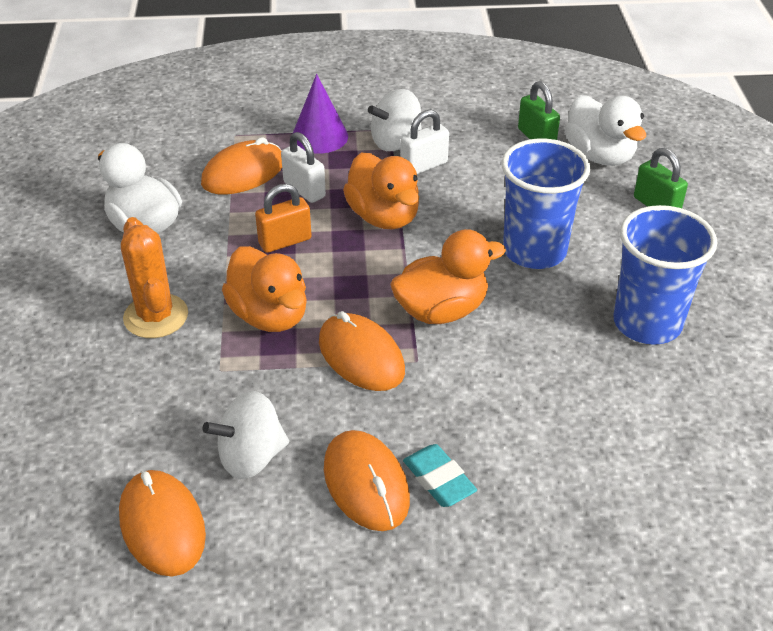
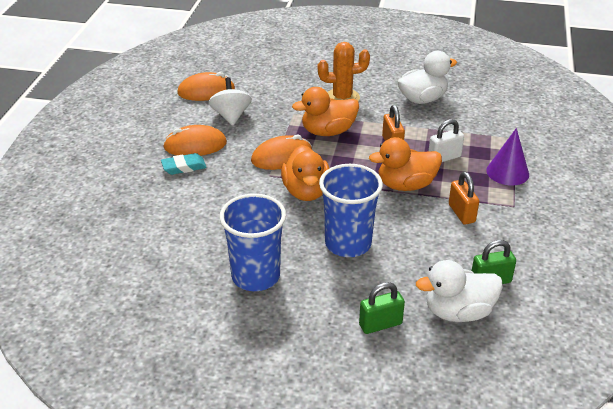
camera: 105 degrees right, 5 degrees down
orange mouse [201,137,282,194] -> none
white spinning top [368,89,422,151] -> none
white padlock [401,110,449,174] -> orange padlock [449,172,479,225]

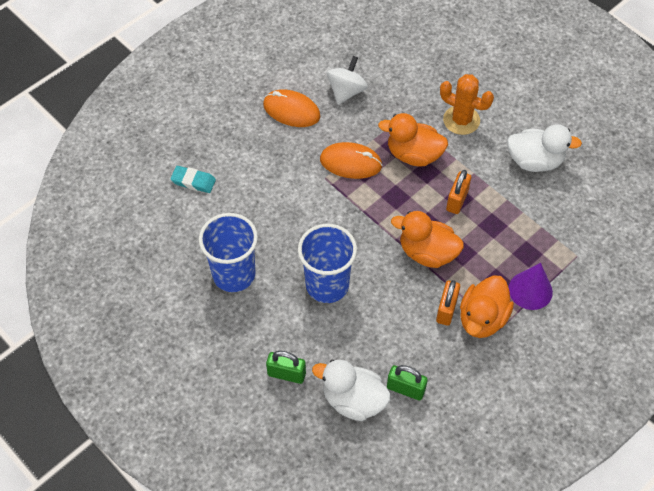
camera: 35 degrees right, 20 degrees up
turquoise eraser [161,153,207,175] -> turquoise eraser moved to [170,166,216,193]
orange mouse [177,72,235,101] -> none
orange duck [281,145,329,201] -> orange duck moved to [460,275,514,338]
white padlock [428,119,464,162] -> none

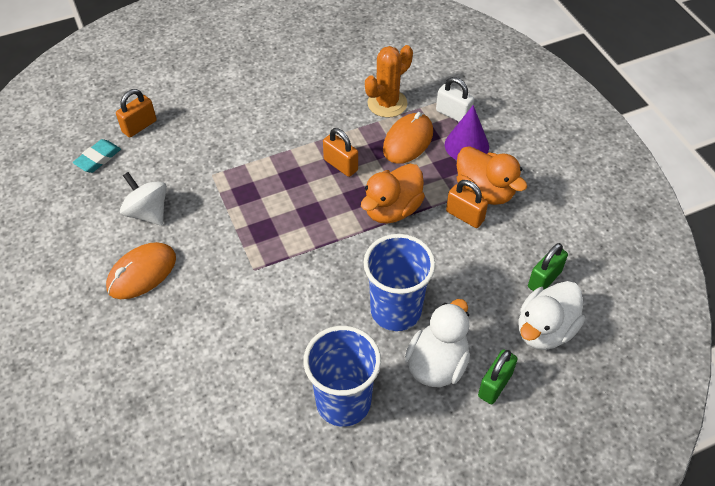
camera: 70 degrees left, 5 degrees down
turquoise eraser [170,166,216,193] -> turquoise eraser moved to [73,139,121,173]
orange mouse [320,142,383,179] -> orange mouse moved to [383,112,433,164]
orange duck [378,113,448,166] -> none
orange cactus [440,74,494,135] -> orange cactus moved to [365,45,413,118]
white duck [507,124,582,172] -> white duck moved to [404,299,470,387]
none -> orange padlock [116,89,157,138]
none -> white padlock [436,77,474,122]

